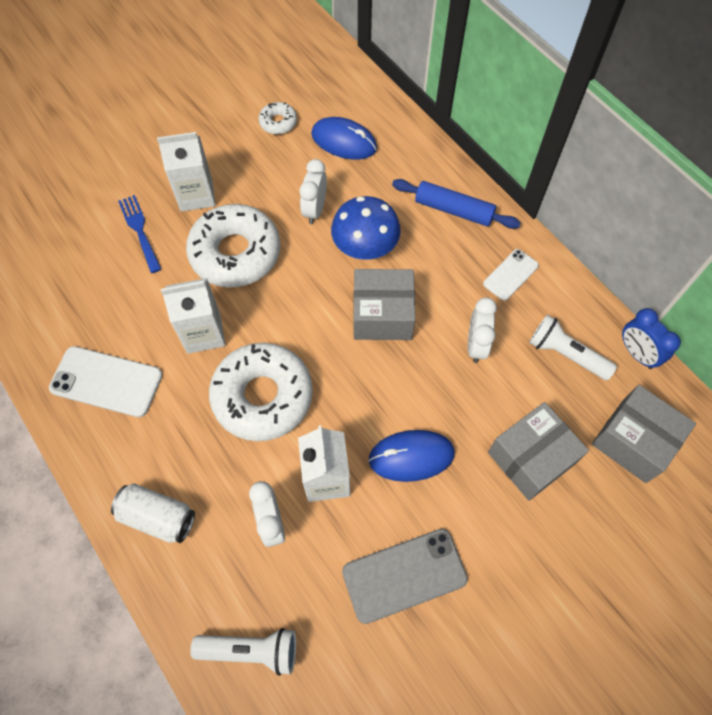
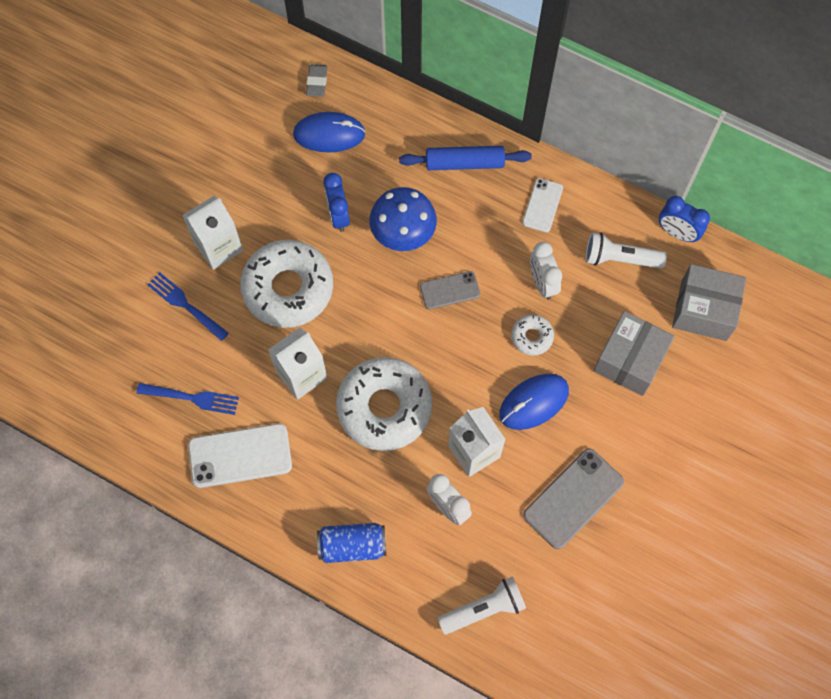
camera: 25 degrees left, 5 degrees up
white can [111,483,195,543] -> blue can [317,523,386,563]
white donut [258,102,297,135] -> white donut moved to [511,314,554,356]
white clock [300,159,327,224] -> blue clock [323,173,350,232]
grey box [353,269,415,340] -> grey phone [420,271,480,309]
none -> blue fork [136,383,239,415]
none -> grey eraser [306,64,328,97]

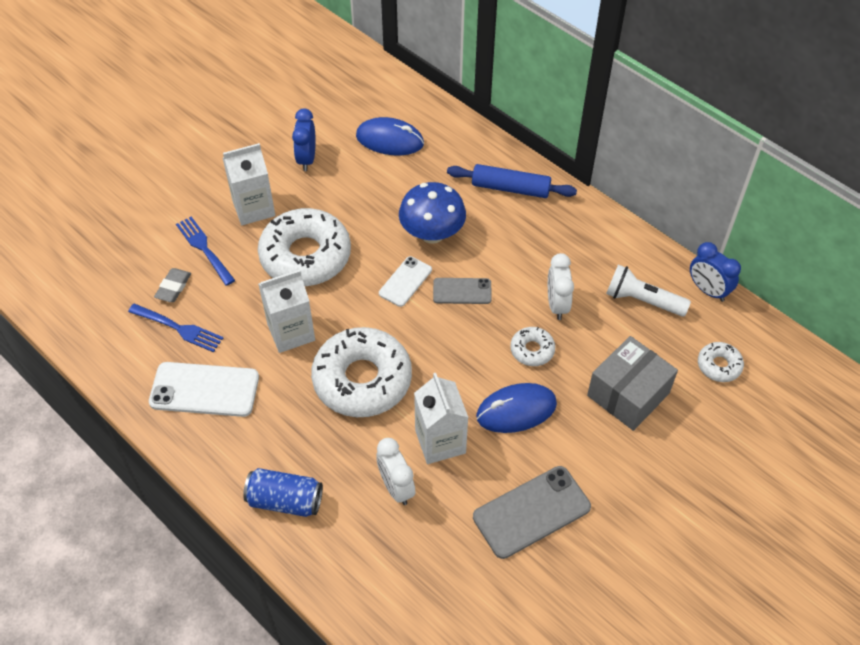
camera: 15 degrees right, 15 degrees down
grey eraser [306,64,328,97] -> grey eraser moved to [154,268,191,302]
blue clock [323,173,350,232] -> blue clock moved to [292,109,316,171]
white flashlight [437,576,526,635] -> none
white phone [523,178,563,232] -> white phone moved to [379,256,432,307]
grey box [672,264,746,341] -> white donut [698,342,744,382]

